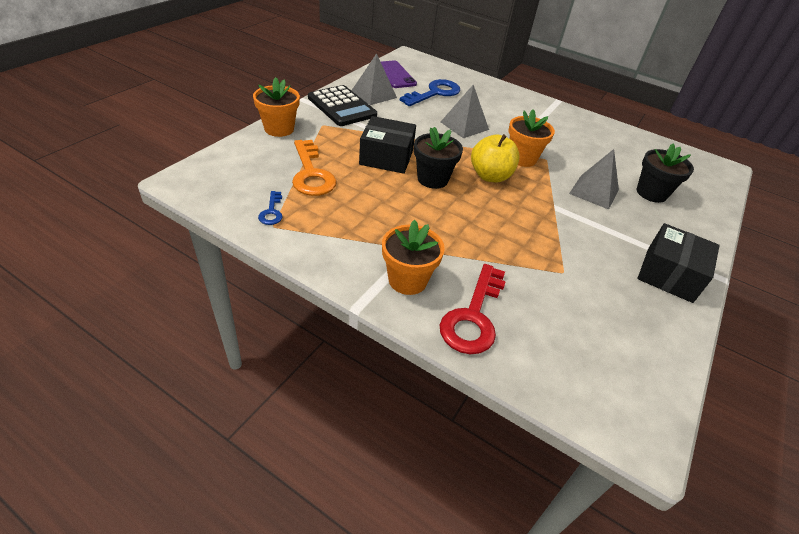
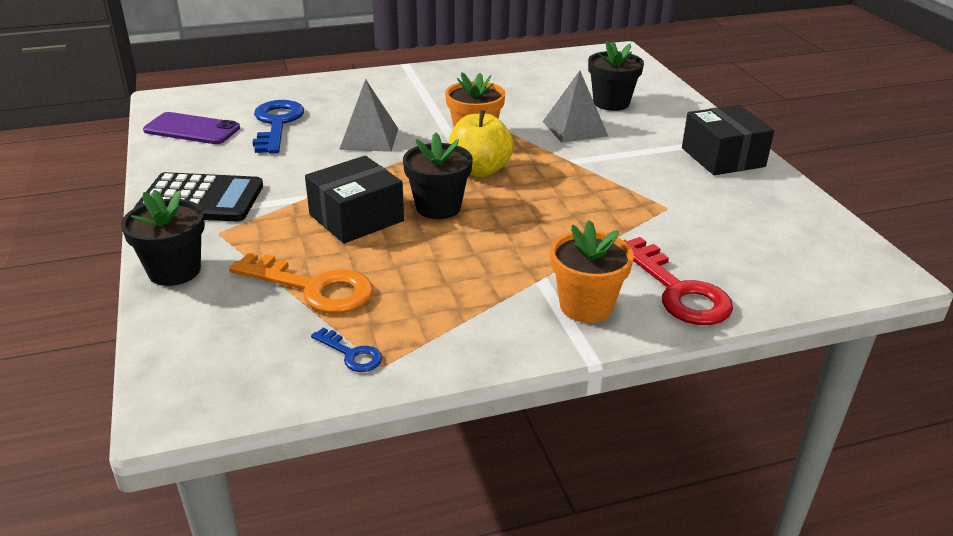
camera: 45 degrees left, 10 degrees down
orange flower pot [253,77,300,137] -> black flower pot [121,190,205,286]
grey pyramid [351,53,397,105] -> none

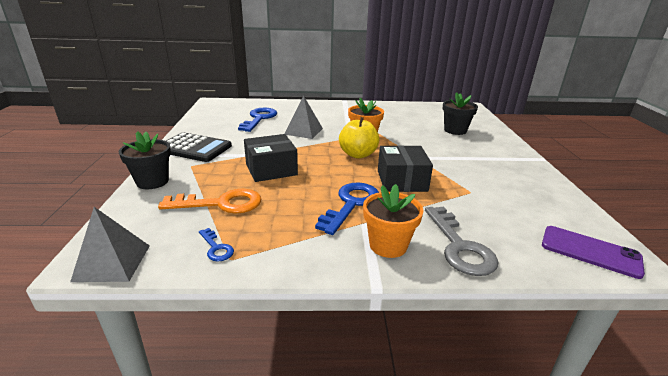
camera: 15 degrees right, 5 degrees down
purple phone [143,112,240,144] -> purple phone moved to [542,226,645,279]
orange key [229,253,373,314] -> orange key turned 45 degrees counterclockwise [158,189,261,214]
black flower pot [403,132,473,219] -> none
grey pyramid [543,71,608,143] -> grey pyramid moved to [70,207,150,282]
red key [623,237,733,325] -> grey key [425,206,499,276]
black box [682,105,774,175] -> black box moved to [378,145,433,192]
none -> blue key [315,183,379,235]

